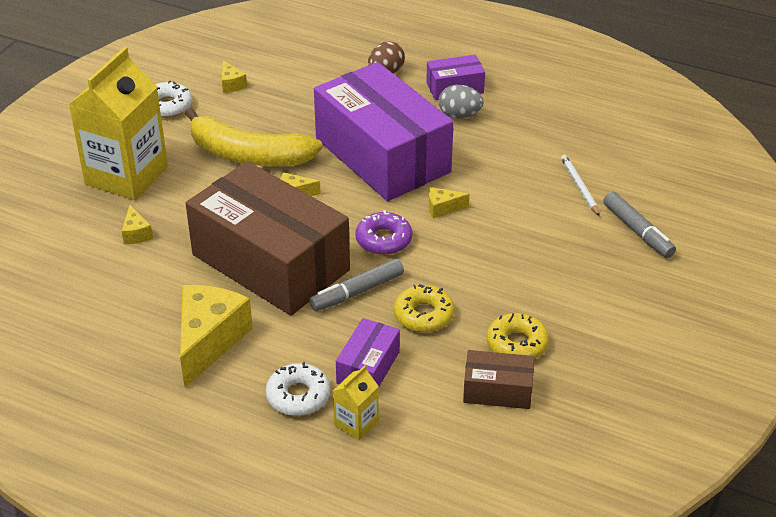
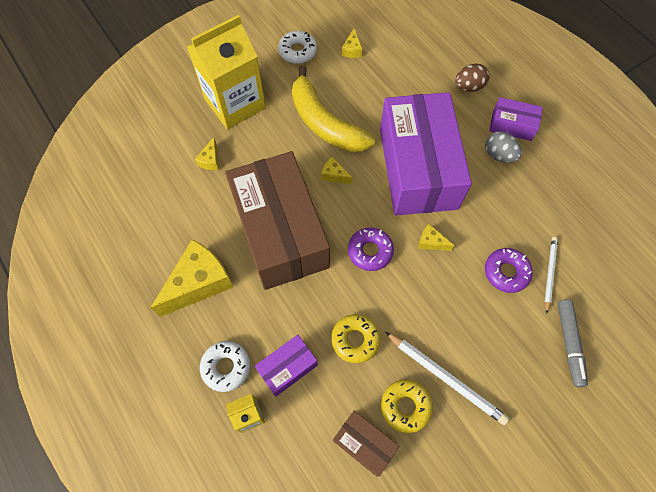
camera: 30 degrees right, 25 degrees up
grey marker [309,259,404,311] -> none
none -> white pencil [385,332,509,425]
none -> purple donut [485,248,533,293]

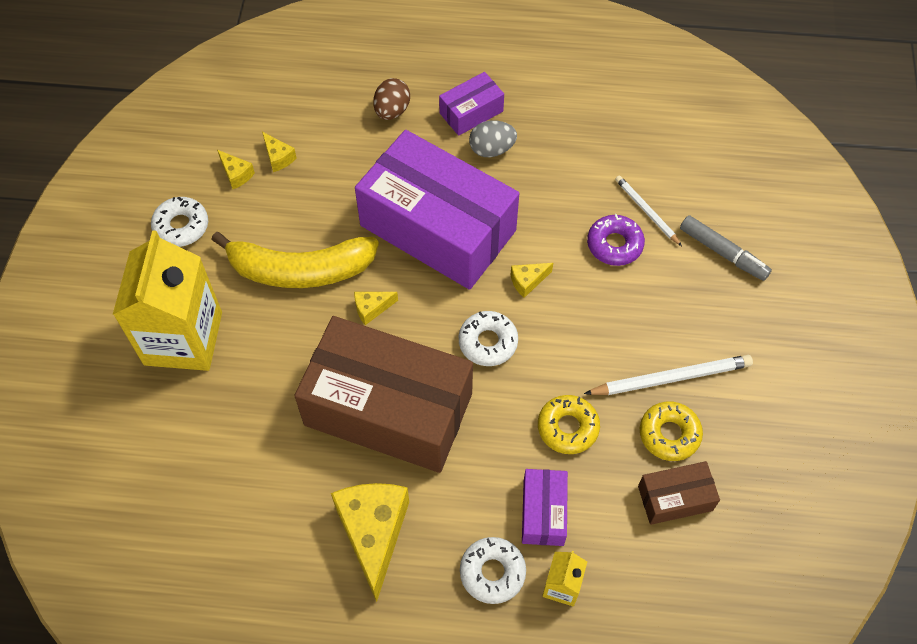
camera: 50 degrees left, 5 degrees down
yellow cheese [195,137,219,170] -> yellow cheese moved to [262,132,297,172]
purple donut [348,227,394,271] -> white donut [459,311,518,366]

